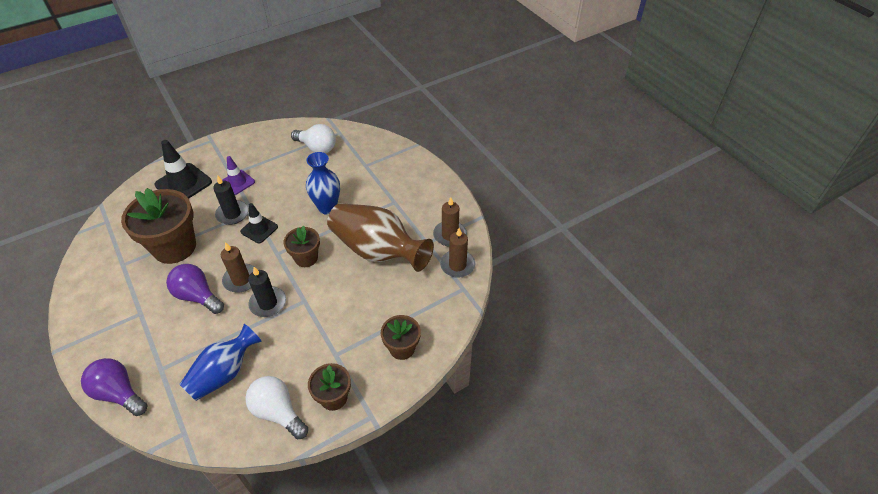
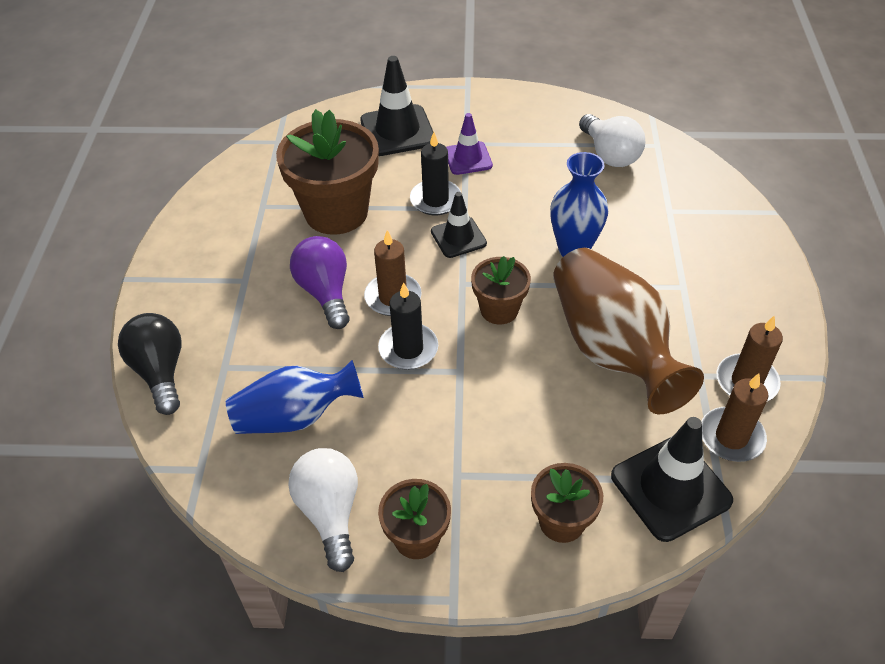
camera: 35 degrees right, 0 degrees up
purple light bulb [81,358,147,416] -> black light bulb [118,313,182,415]
none -> black traffic cone [611,417,733,542]

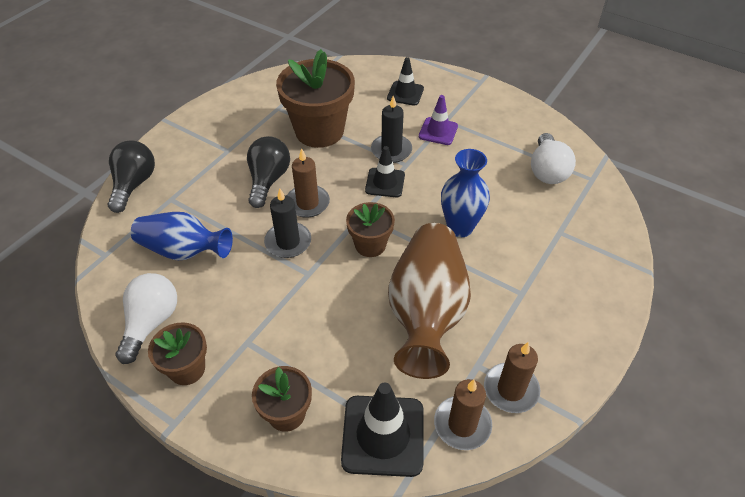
camera: 30 degrees right, 0 degrees up
purple light bulb [290,236,350,329] -> black light bulb [247,136,290,208]
black traffic cone [360,56,433,156] -> black traffic cone [387,57,424,106], size x0.62

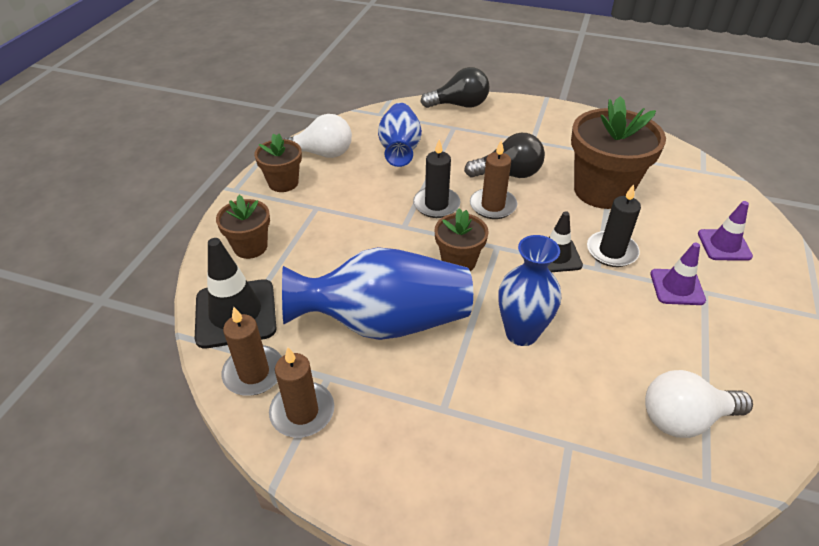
camera: 75 degrees right, 5 degrees down
black traffic cone [387,57,424,106] -> purple traffic cone [698,201,753,261]
brown vase [388,223,471,379] -> blue vase [282,247,473,340]

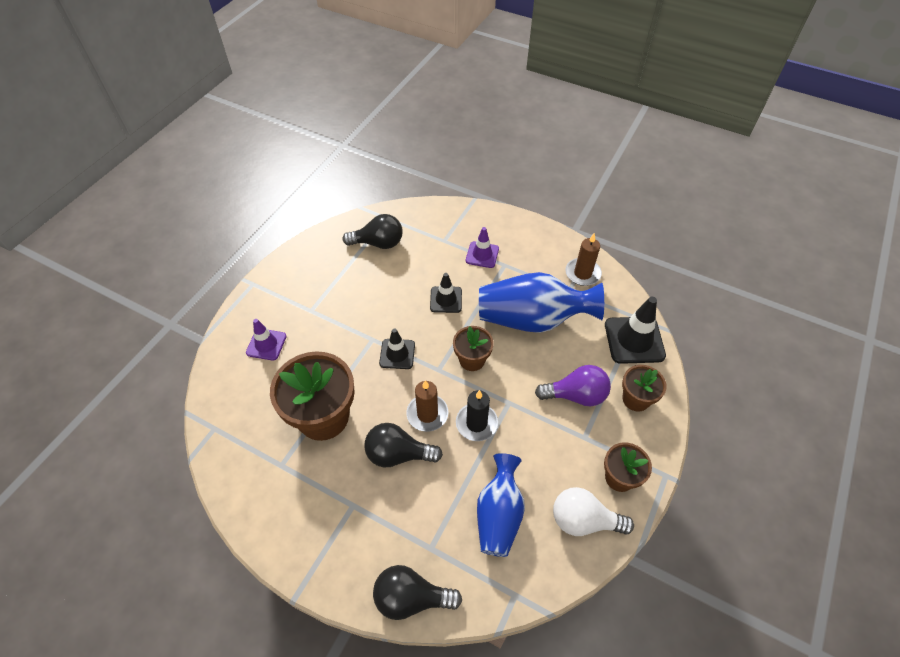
camera: 170 degrees left, 10 degrees up
brown candle [222,307,282,396] -> none
blue vase [498,235,561,346] -> black traffic cone [430,273,462,313]
black candle [587,184,641,267] -> none
white light bulb [645,370,753,438] -> black light bulb [343,214,403,249]
purple traffic cone [650,242,706,305] -> purple traffic cone moved to [466,227,499,268]
none -> purple light bulb [535,365,611,407]

